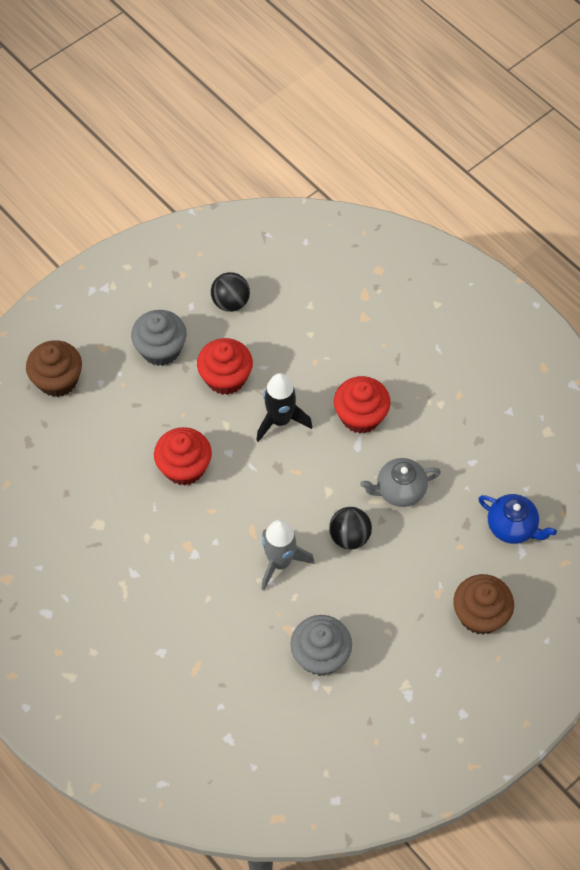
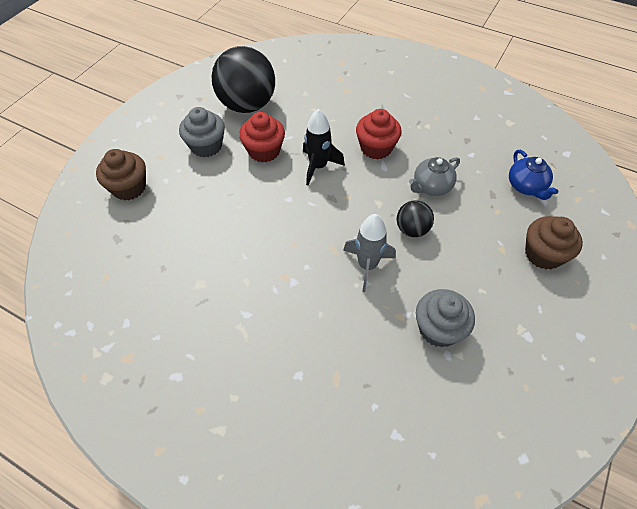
camera: 20 degrees left, 5 degrees down
red cupcake [154,427,212,486] -> none
black ball [211,272,250,312] -> black ball [212,46,275,113], size x2.02
blue teapot [478,494,557,544] -> blue teapot turned 60 degrees clockwise [509,150,558,200]

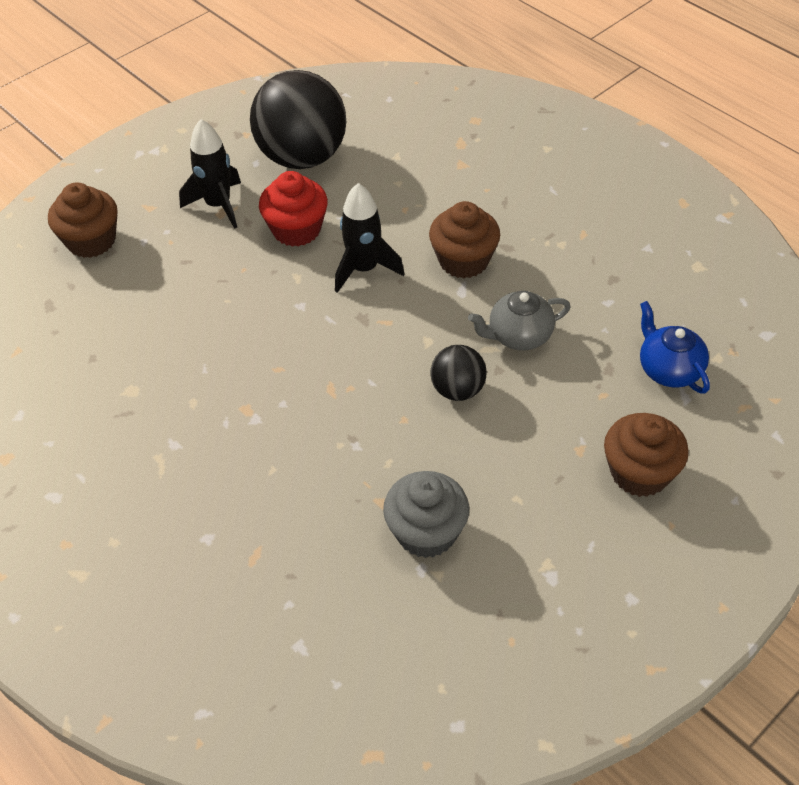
camera: 20 degrees right, 5 degrees down
grey cupcake [179,107,225,157] -> black rocket [179,119,241,229]
grey rocket [343,214,396,292] -> none
red cupcake [356,109,401,159] -> brown cupcake [429,201,500,278]
blue teapot [509,150,558,200] -> blue teapot turned 150 degrees clockwise [640,301,710,394]

